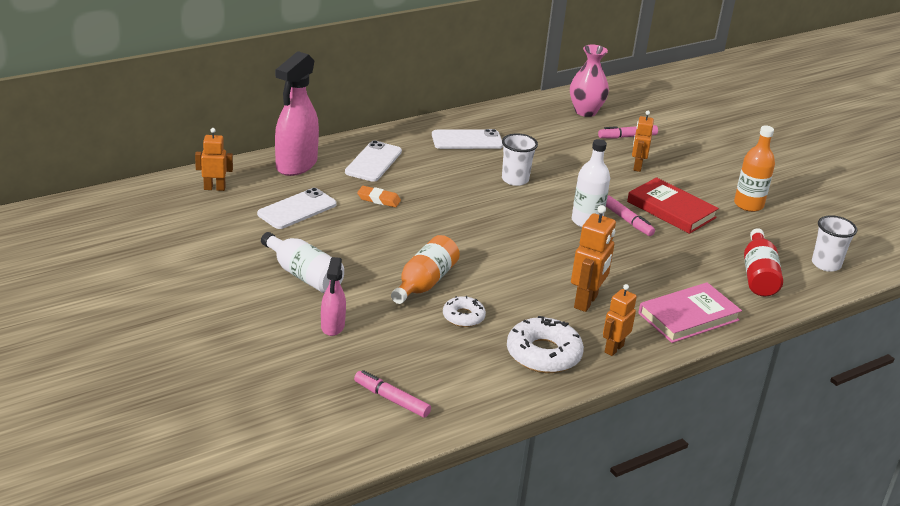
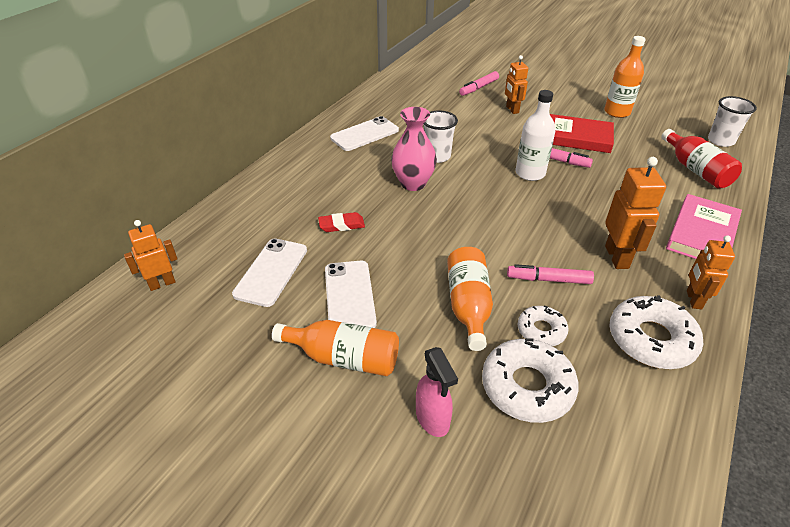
camera: 25 degrees left, 10 degrees up
white bottle [261,232,344,293] -> orange bottle [272,320,399,376]
pink spray bottle [275,51,319,176] -> none
white phone [345,141,402,182] -> white phone moved to [325,261,377,328]
pink marker [354,370,431,418] -> pink marker moved to [507,264,594,284]
orange eraser [357,186,401,207] -> red eraser [318,212,365,232]
pink vase [570,45,609,117] -> pink vase moved to [391,107,437,191]
none -> white donut [482,338,579,423]

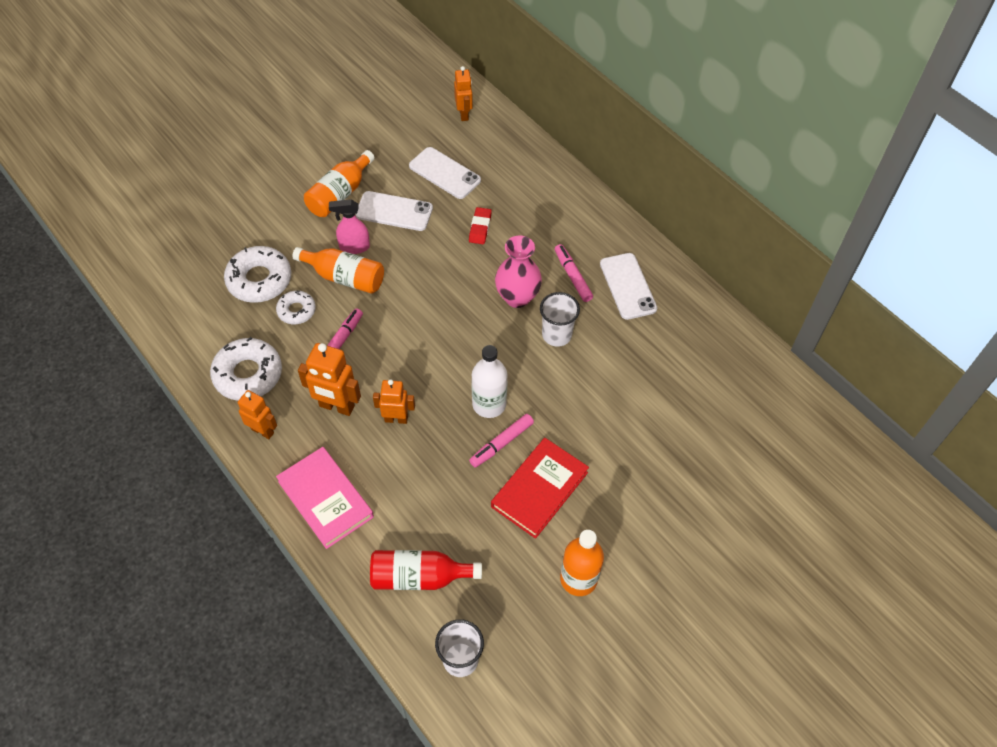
camera: 110 degrees right, 15 degrees up
pink spray bottle [416,347,458,437] -> pink spray bottle moved to [329,199,370,254]
pink marker [459,71,499,96] -> pink marker moved to [555,244,593,302]
orange robot [505,55,528,114] -> orange robot moved to [373,379,415,424]

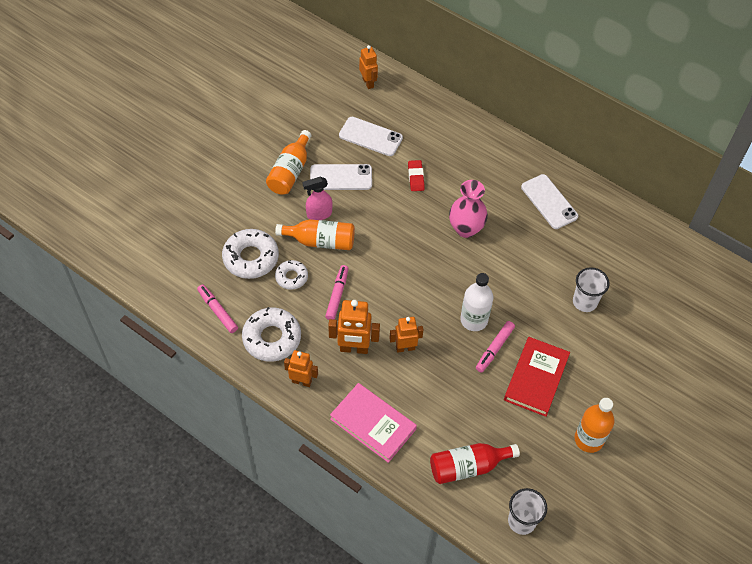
camera: 15 degrees left, 0 degrees up
white cup [540,292,580,347] -> white cup moved to [573,267,609,312]
pink marker [555,244,593,302] -> pink marker moved to [197,284,238,333]

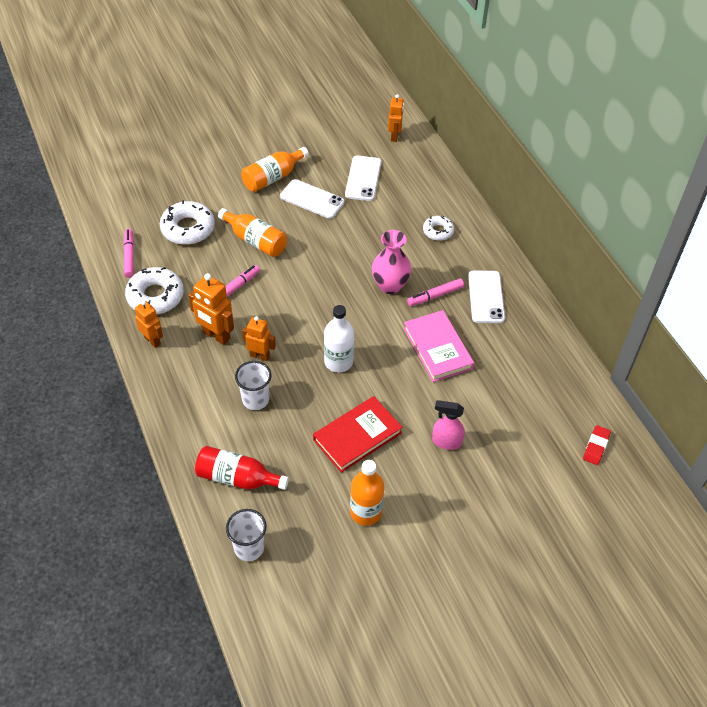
camera: 30 degrees right, 5 degrees down
white donut [275,260,308,290] -> white donut moved to [423,216,454,241]
pink spray bottle [303,177,332,220] -> pink spray bottle moved to [432,400,465,450]
pink book [330,383,417,463] -> pink book moved to [403,310,474,382]
white phone [339,117,403,156] -> white phone turned 45 degrees clockwise [345,156,381,201]
red eraser [408,160,425,191] -> red eraser moved to [583,425,611,465]
pink marker [476,321,515,372] -> pink marker moved to [407,278,464,306]
white cup [573,267,609,312] -> white cup moved to [235,361,271,410]

